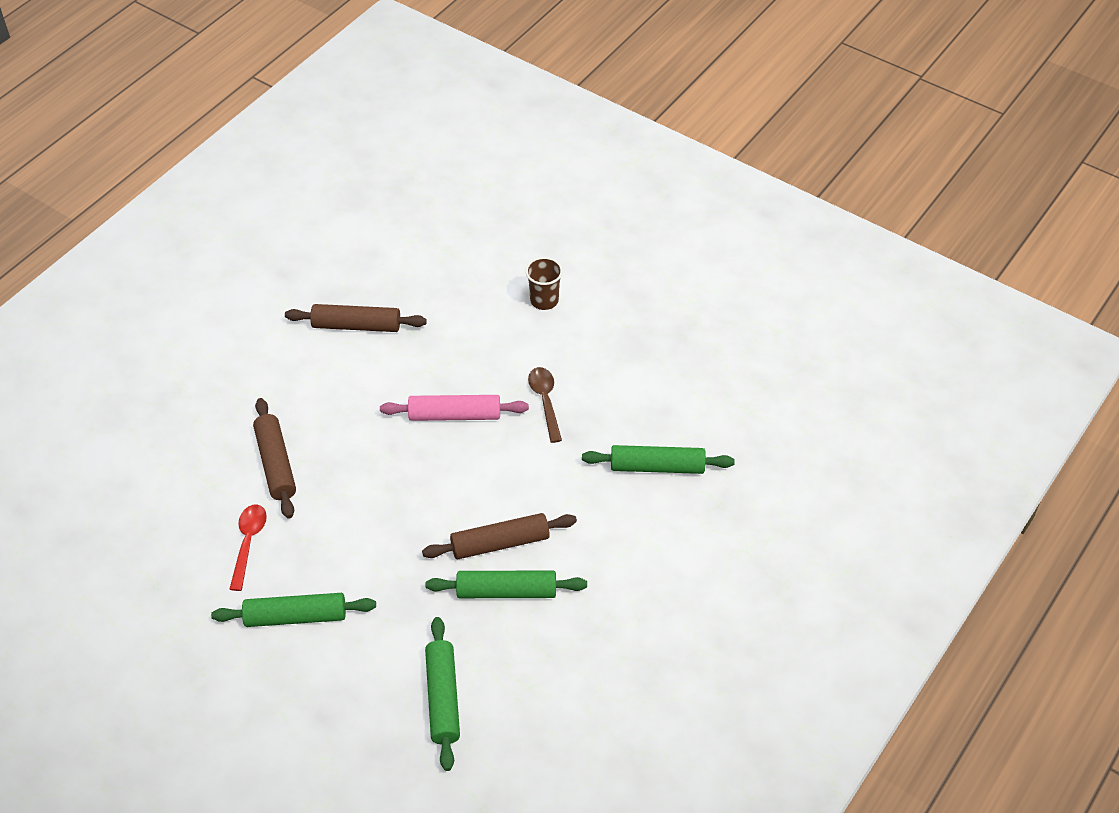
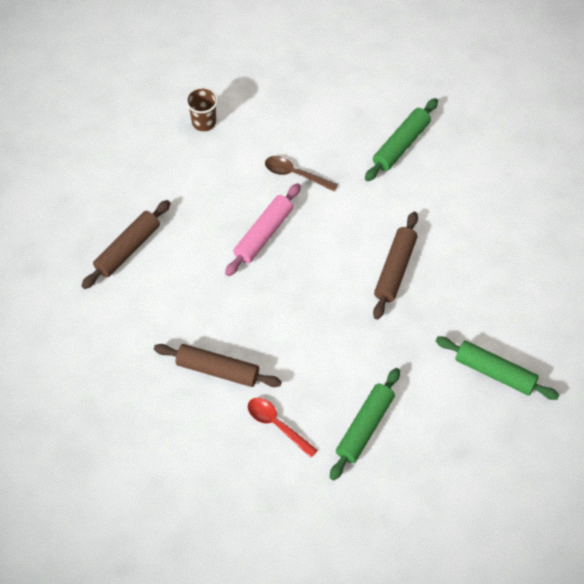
camera: 55 degrees left, 10 degrees up
green rolling pin [425,570,587,598] -> none

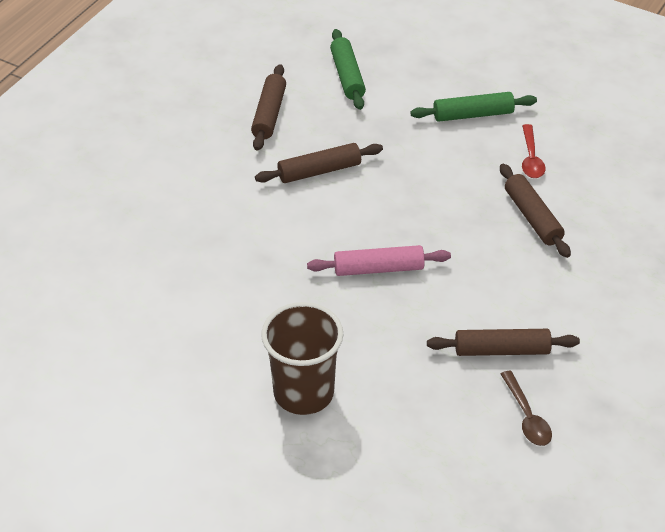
camera: 130 degrees left, 15 degrees down
brown cup [186,87,218,131] -> brown cup [261,302,343,415], size x1.90
brown spoon [265,156,338,192] -> brown spoon moved to [501,371,552,446]
green rolling pin [365,98,438,181] -> none
none -> brown rolling pin [251,64,286,151]

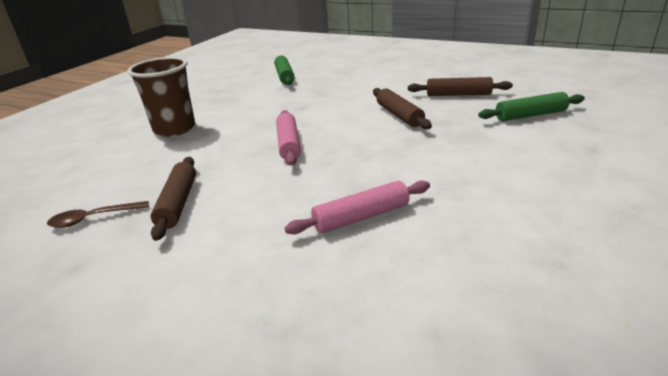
camera: 90 degrees right, 15 degrees down
green rolling pin [410,92,537,122] -> green rolling pin moved to [274,56,295,85]
brown rolling pin [500,164,571,258] -> pink rolling pin [285,180,430,234]
red spoon [522,124,545,178] -> none

